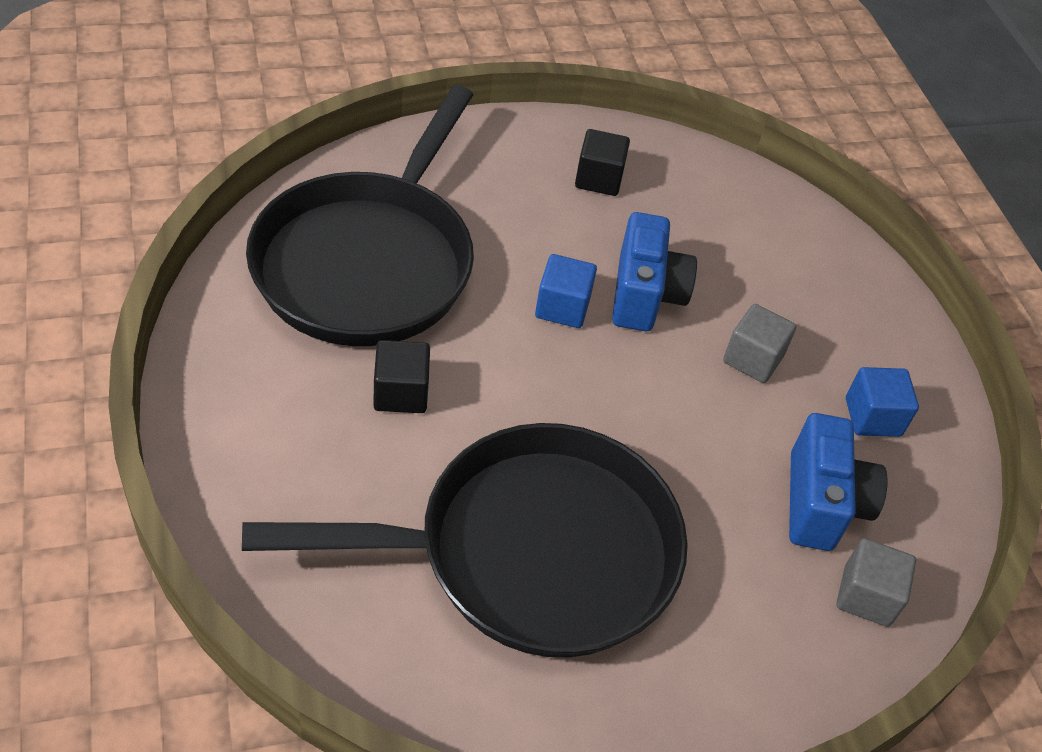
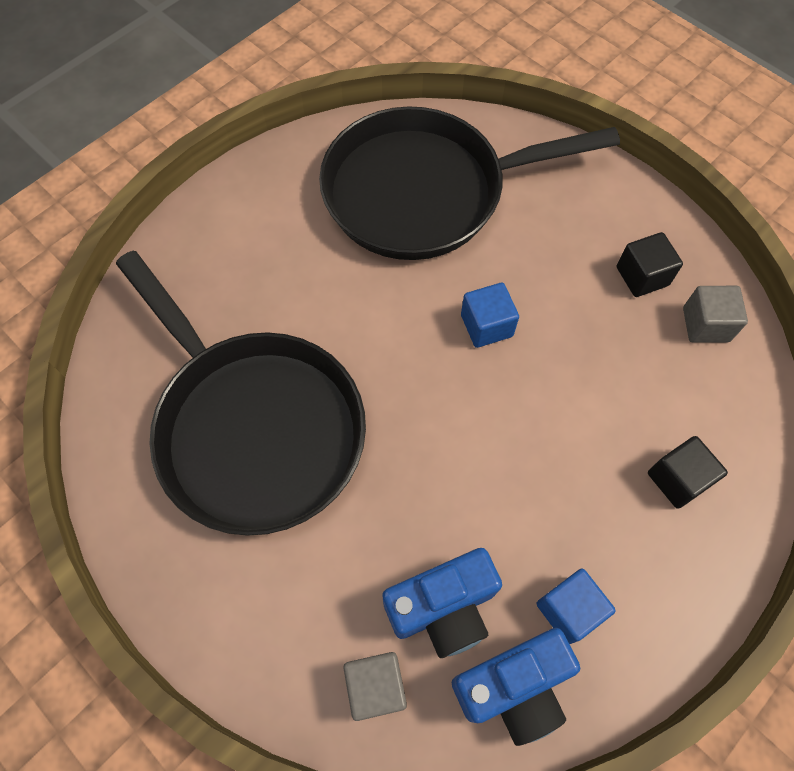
camera: 65 degrees right, 15 degrees up
black cube [373,340,430,413] -> black cube moved to [648,436,728,509]
blue camera [612,212,697,331] -> blue camera moved to [452,628,580,746]
grey cube [723,304,796,383] -> grey cube moved to [683,286,748,343]

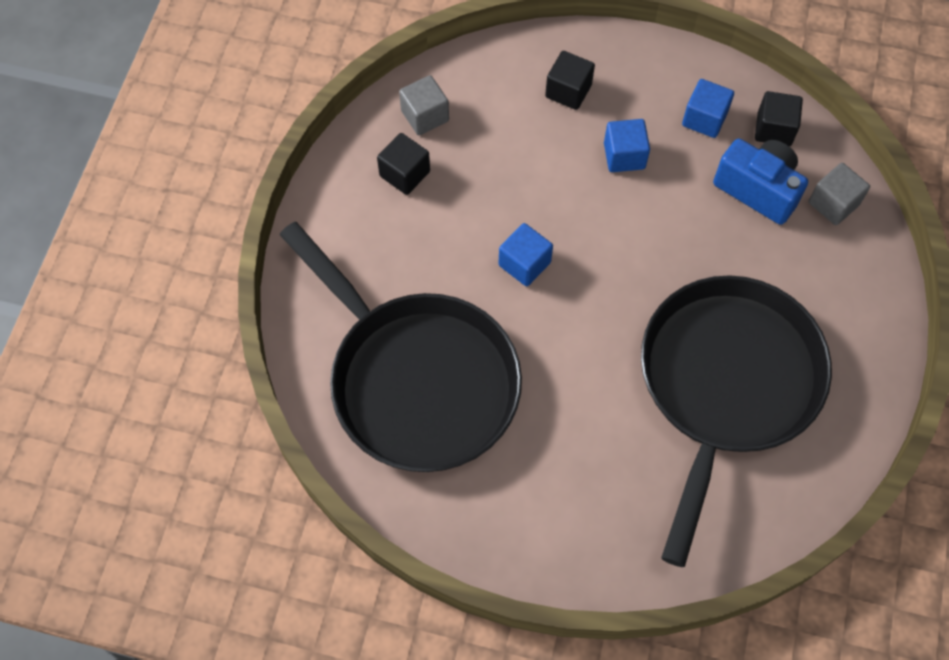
camera: 120 degrees left, 0 degrees up
blue camera [452,628,580,746] -> black cube [755,91,803,146]
none -> blue cube [604,119,650,172]

